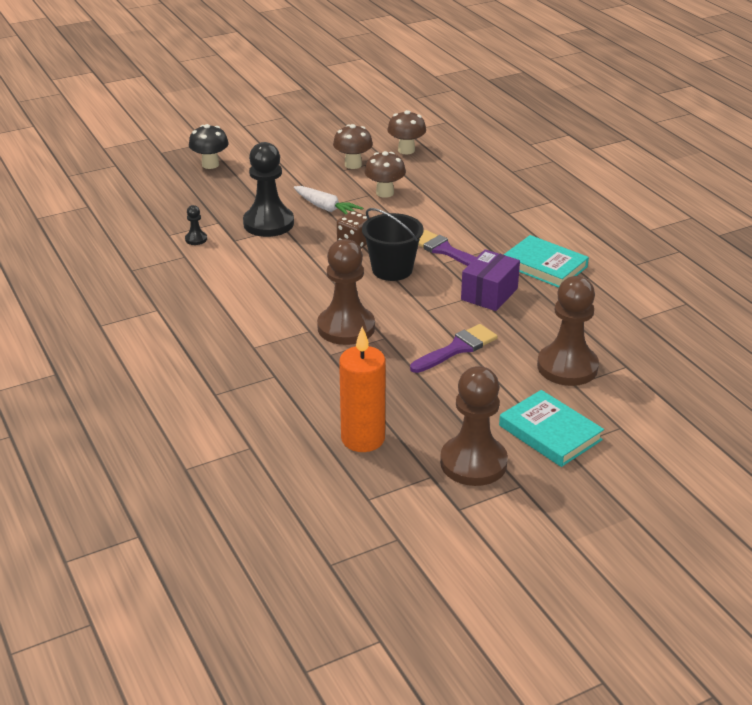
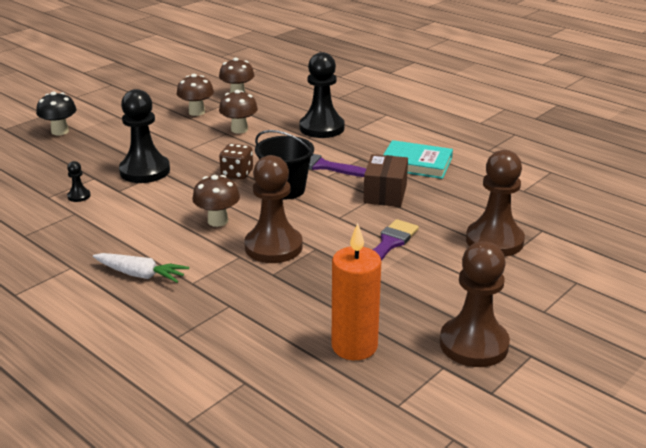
camera: 20 degrees left, 5 degrees down
white carrot [294,186,364,215] -> white carrot moved to [93,253,189,283]
purple box [461,249,520,311] -> brown box [364,154,408,207]
turquoise book [499,390,604,467] -> none
none -> brown mushroom [192,175,240,227]
none -> black pawn [299,52,345,138]

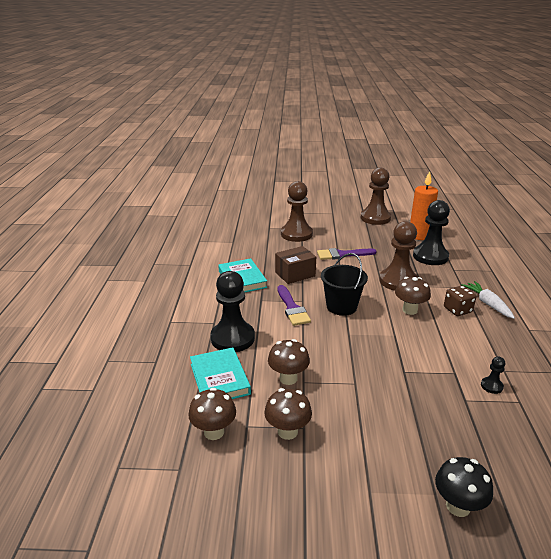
camera: 130 degrees left, 0 degrees up
black pawn [119,89,170,183] -> black pawn moved to [413,200,450,265]
brown dice [219,143,253,179] -> brown dice moved to [444,285,476,316]
none -> turquoise book [190,347,251,399]

